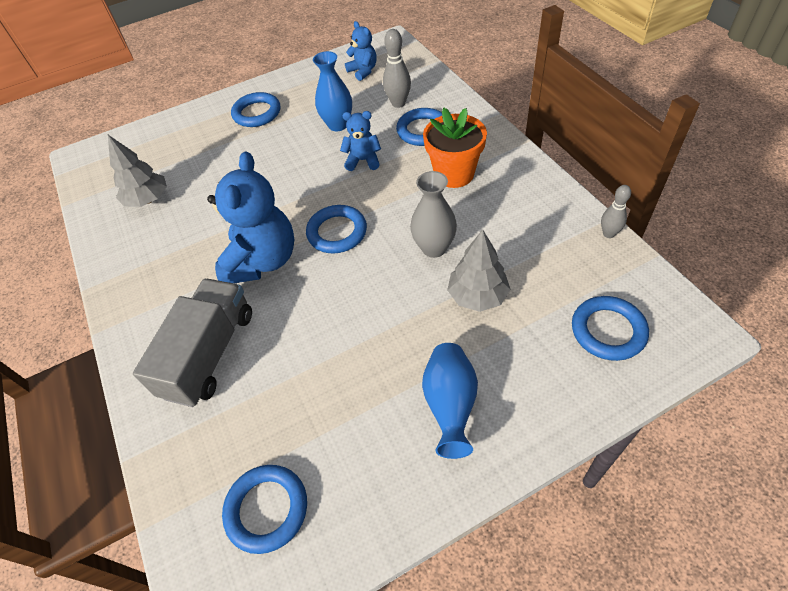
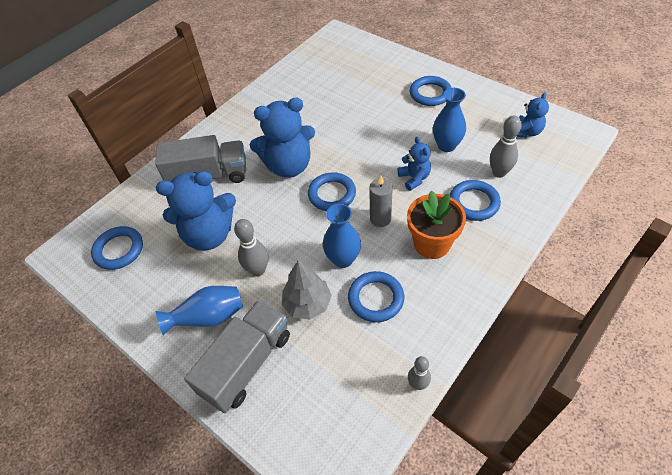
camera: 65 degrees right, 0 degrees up
grey tree [108,135,167,207] -> none
grey vase [410,171,457,258] -> blue vase [323,204,361,268]
blue ring [572,296,649,361] -> blue ring moved to [348,271,404,322]
none -> blue teddy bear [156,171,236,251]
none -> grey truck [184,300,290,413]
none -> grey bowling pin [234,219,269,276]
none -> grey candle [369,176,393,227]

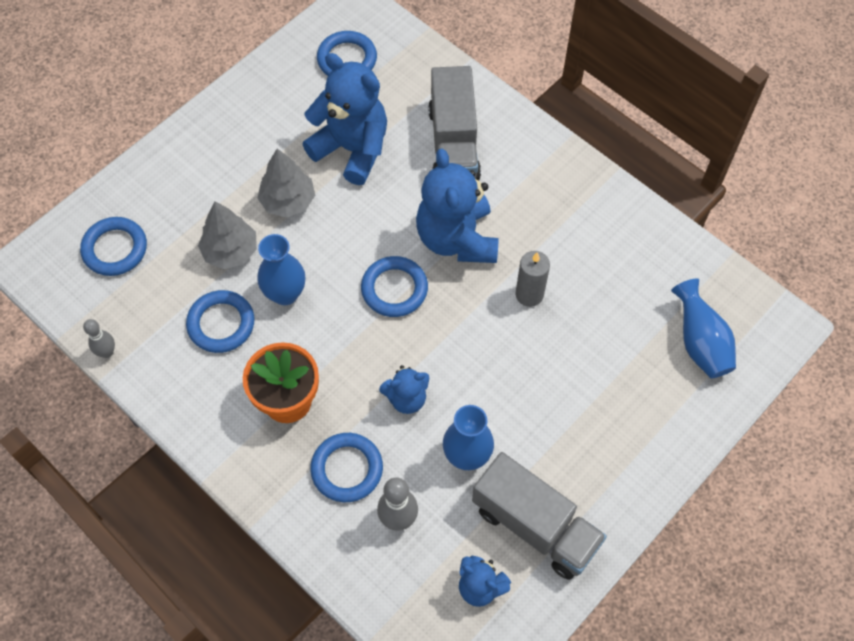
camera: 90 degrees right, 10 degrees up
blue teddy bear [156,171,236,251] -> blue teddy bear turned 135 degrees clockwise [303,53,387,185]
blue vase [156,286,243,335] -> blue vase moved to [671,278,736,378]
grey truck [184,300,290,413] -> grey truck moved to [472,452,607,580]
grey bowling pin [234,219,269,276] -> grey tree [258,149,315,218]
grey candle [369,176,393,227] -> grey candle moved to [515,251,550,307]
blue ring [410,76,451,106] -> blue ring moved to [80,217,147,276]

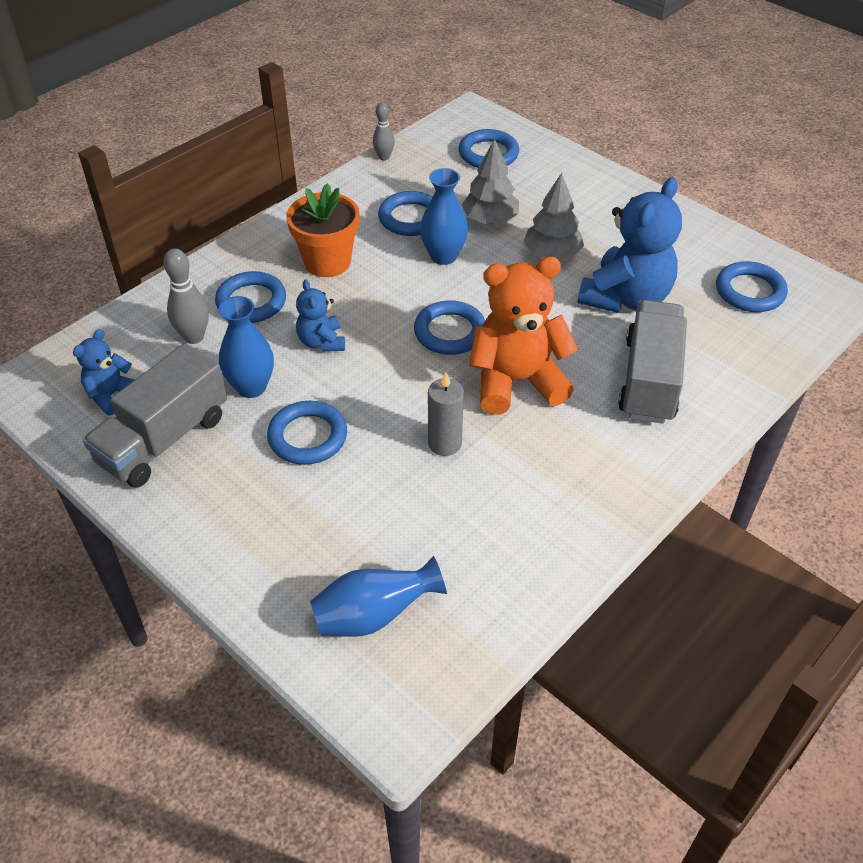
camera: 90 degrees right, 15 degrees down
blue teddy bear [416,149,499,263] -> orange teddy bear [469,257,578,415]
grey truck [428,66,481,181] -> grey truck turned 105 degrees clockwise [618,300,687,424]
none -> blue ring [267,401,347,465]

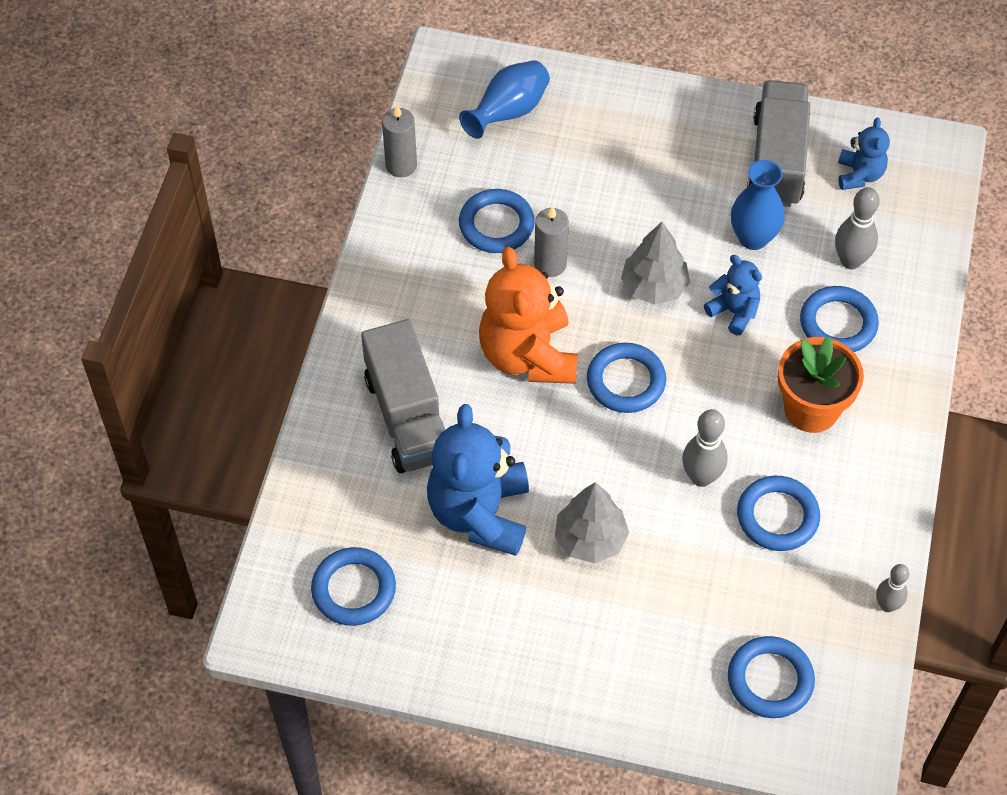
camera: 150 degrees right, 10 degrees up
blue ring [267,401,347,465] -> blue ring moved to [459,189,535,253]
blue vase [420,168,468,265] -> grey bowling pin [682,409,728,487]
grey tree [462,139,519,224] -> grey tree moved to [621,222,690,305]
orange teddy bear [469,257,578,415] -> orange teddy bear turned 120 degrees clockwise [479,247,578,384]
none -> grey candle [382,105,417,177]

